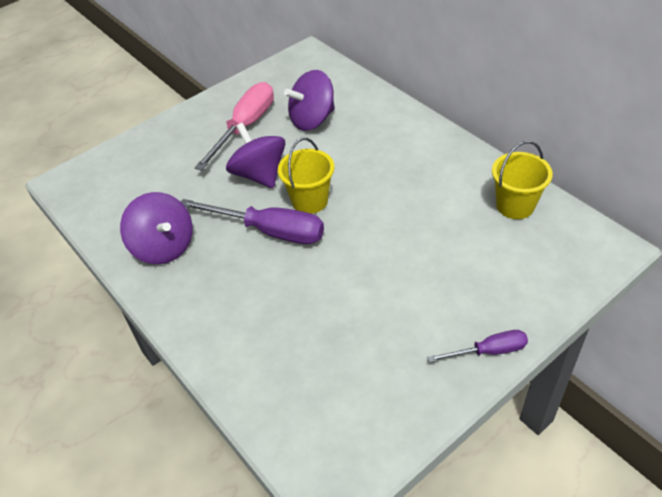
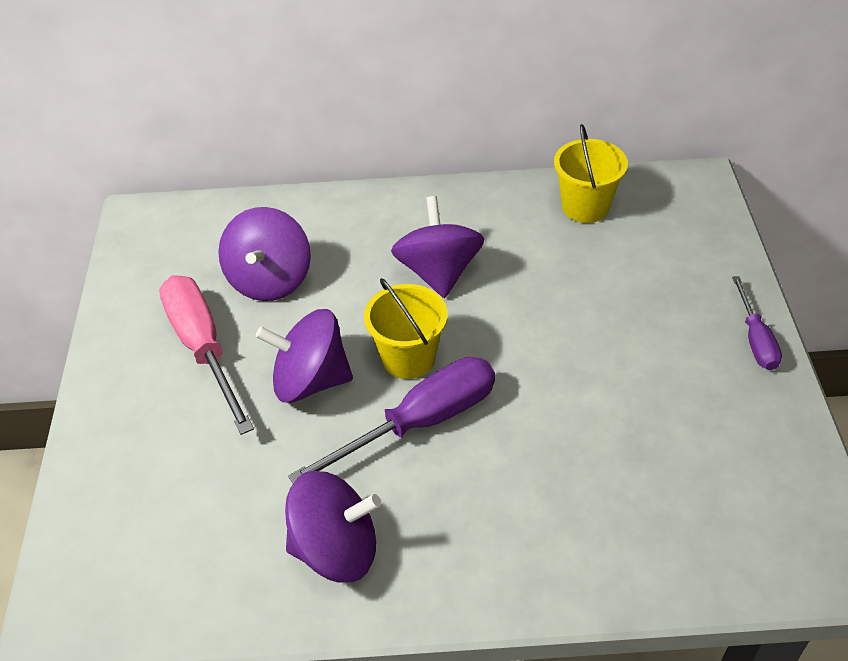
camera: 55 degrees left, 0 degrees up
purple screwdriver [427,330,528,362] -> purple screwdriver turned 150 degrees clockwise [732,276,782,370]
none -> purple spinning top [391,196,484,298]

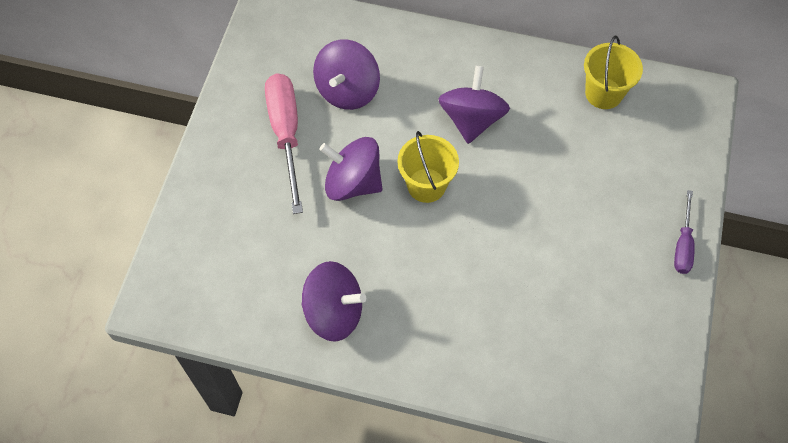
camera: 15 degrees right, 15 degrees up
purple screwdriver [288,357,495,483] -> none

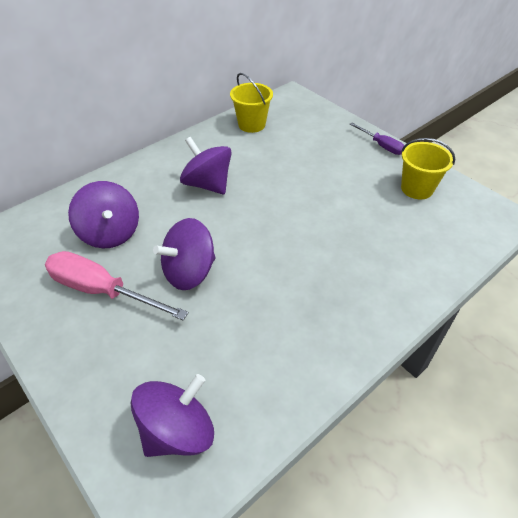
camera: 55 degrees left, 15 degrees down
purple spinning top [301,261,366,342] -> purple spinning top moved to [131,374,214,457]
yellow bucket [397,131,459,203] -> yellow bucket moved to [401,138,455,199]

